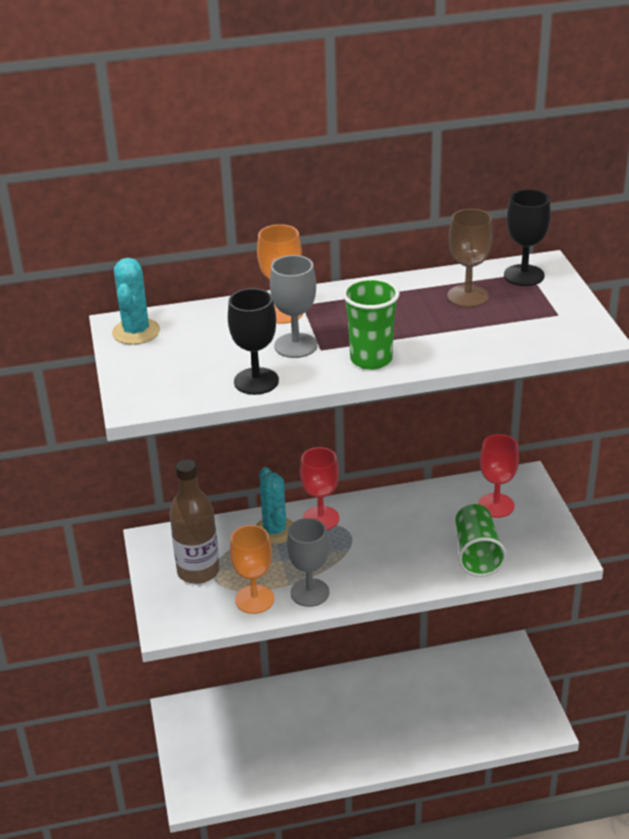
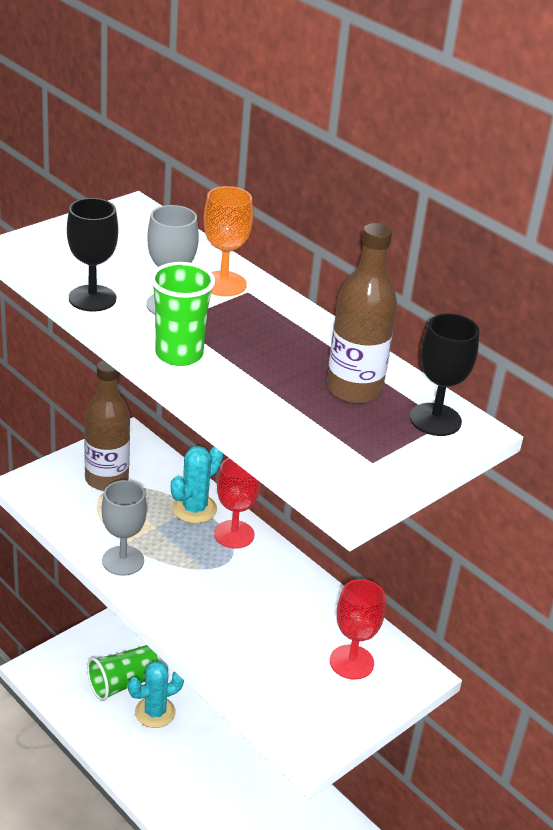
camera: 55 degrees right, 0 degrees up
turquoise cactus [112,258,160,345] -> turquoise cactus moved to [128,661,184,728]
orange goblet [230,525,274,614] -> none
brown goblet [447,209,493,307] -> brown bottle [327,223,397,404]
green cup [455,504,507,577] -> green cup moved to [87,645,159,701]

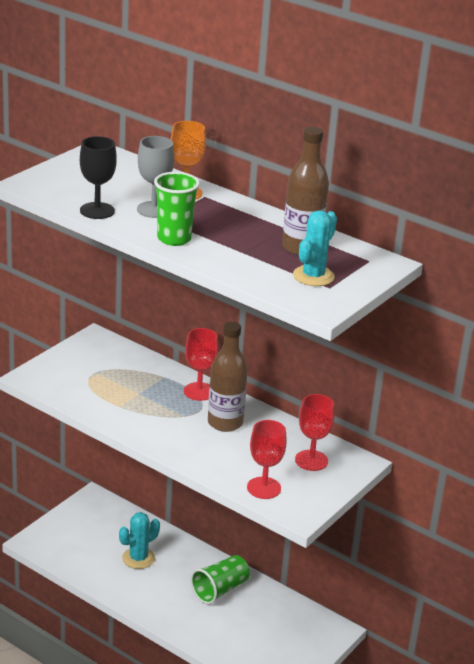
camera: 10 degrees left, 5 degrees down
brown bottle [84,361,130,491] -> brown bottle moved to [208,322,248,432]
green cup [87,645,159,701] -> green cup moved to [191,555,250,604]
grey goblet [101,480,147,576] -> none
turquoise cactus [171,446,223,524] -> turquoise cactus moved to [293,210,337,286]
black goblet [410,314,479,436] -> none
none -> red goblet [247,420,287,499]

